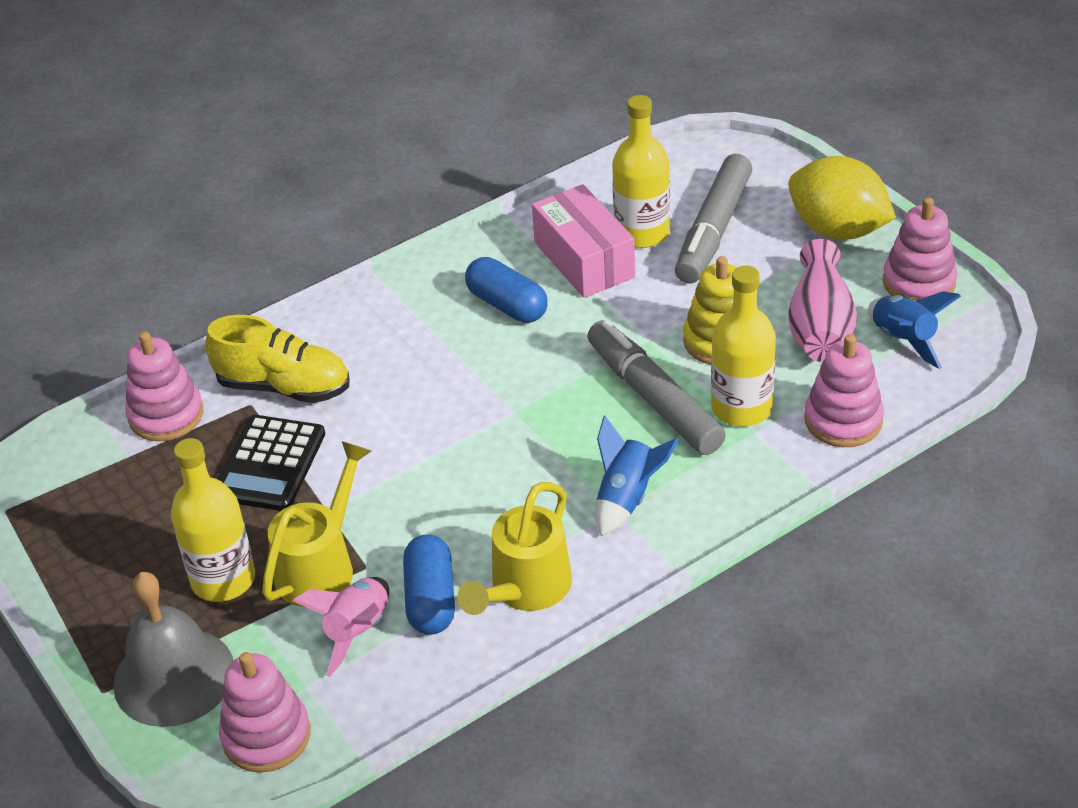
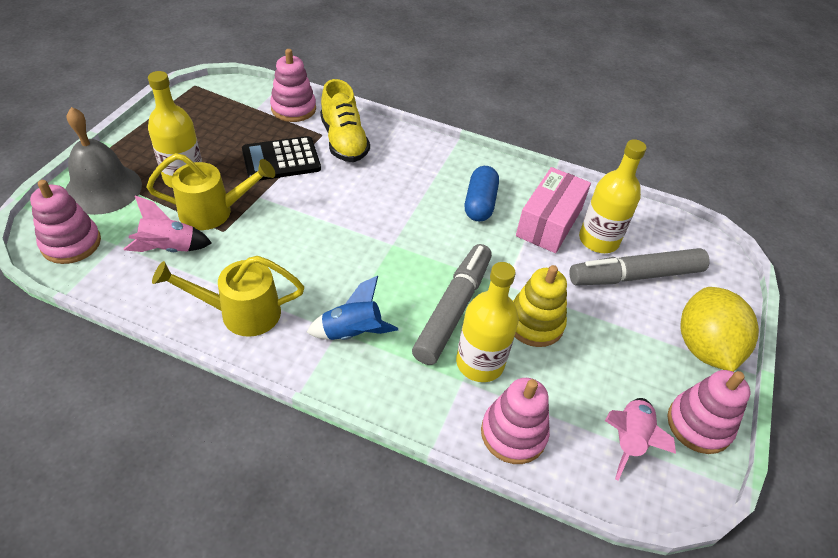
camera: 50 degrees right, 5 degrees up
blue capsule [403,534,455,635] -> none
pink vase [788,239,857,362] -> none
blue rocket [868,291,961,369] -> pink rocket [605,398,676,481]

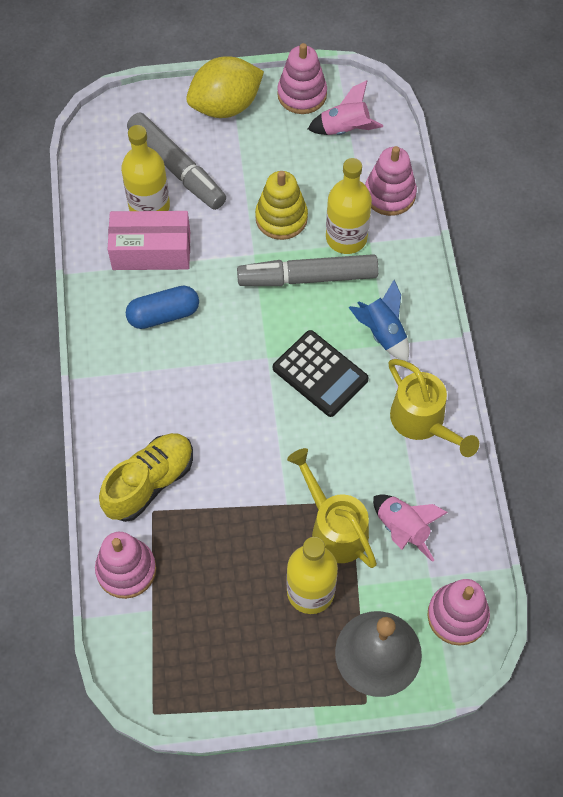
camera: 115 degrees left, 15 degrees up
black calculator [242,136,321,181] -> black calculator moved to [273,330,369,417]

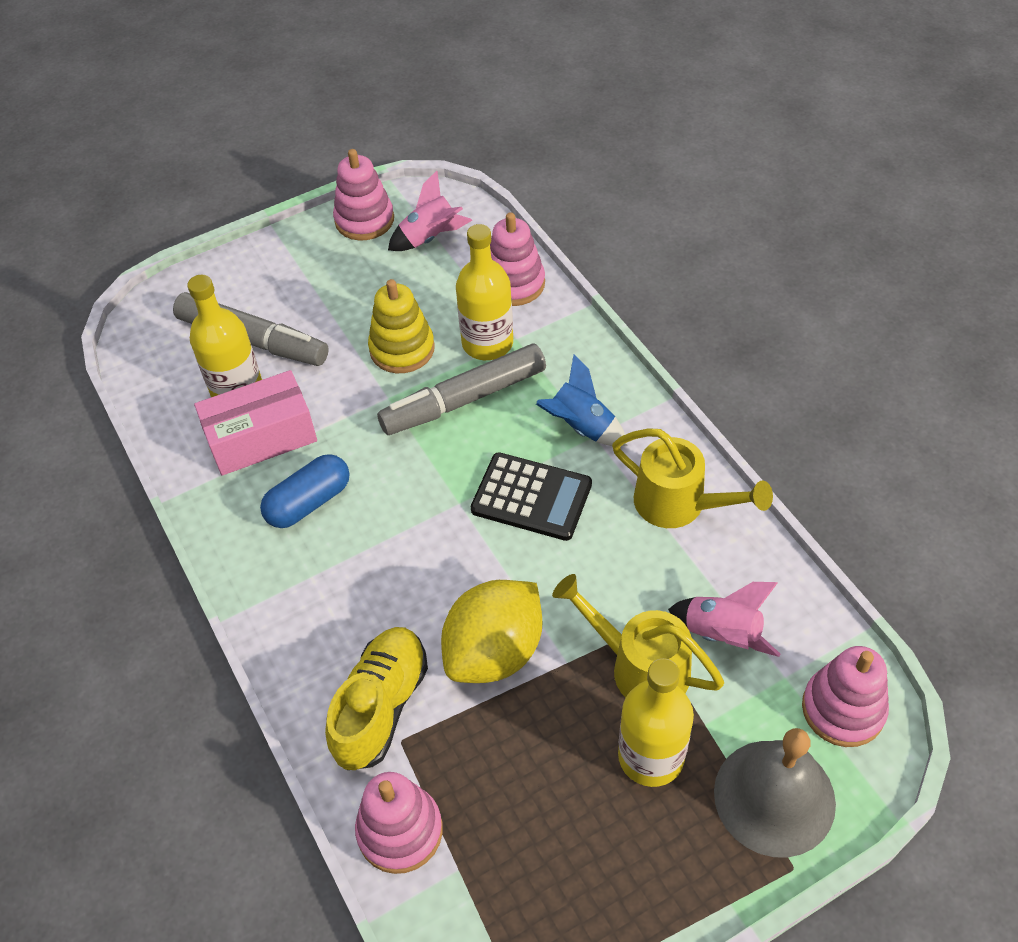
camera: 20 degrees left, 10 degrees down
yellow lemon [186,56,264,118] -> yellow lemon moved to [441,580,542,683]

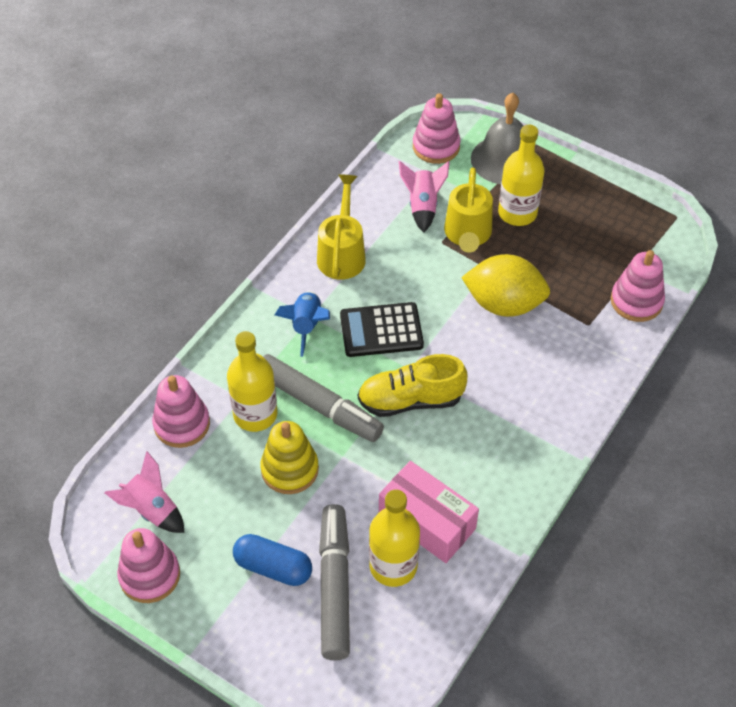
camera: 120 degrees left, 0 degrees up
blue capsule [260,454,350,528] -> blue capsule moved to [233,534,312,586]
yellow shoe [325,627,428,770] -> yellow shoe moved to [358,354,468,417]
black calculator [471,452,592,541] -> black calculator turned 90 degrees counterclockwise [340,302,424,357]

